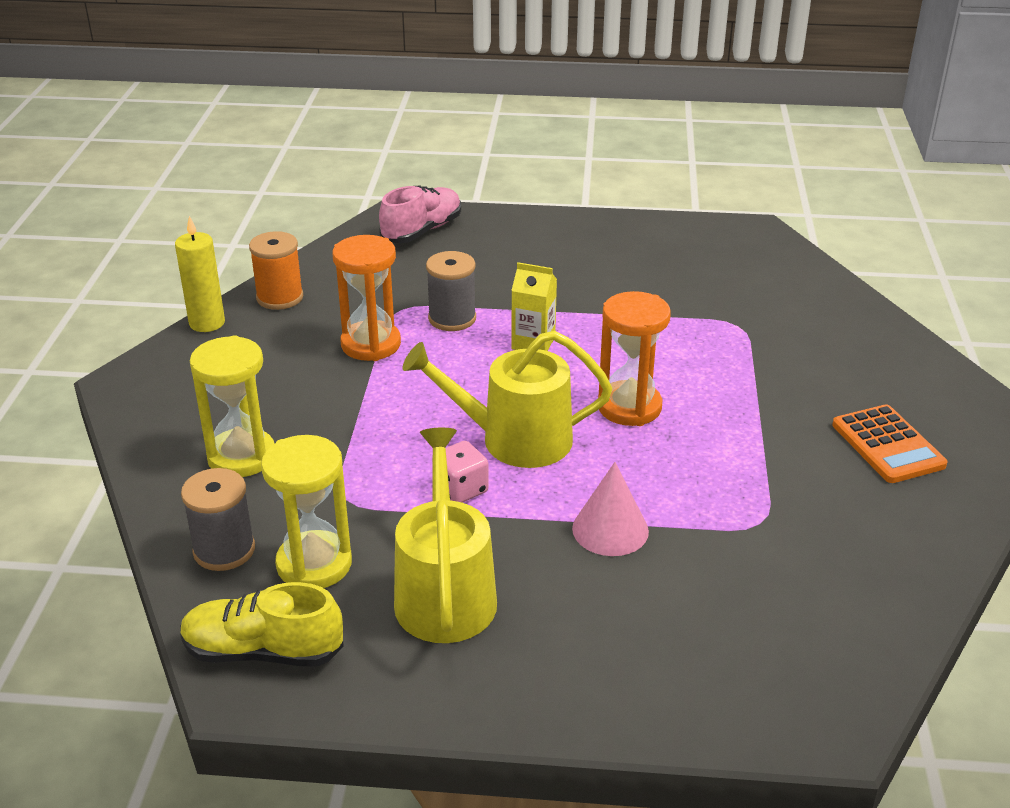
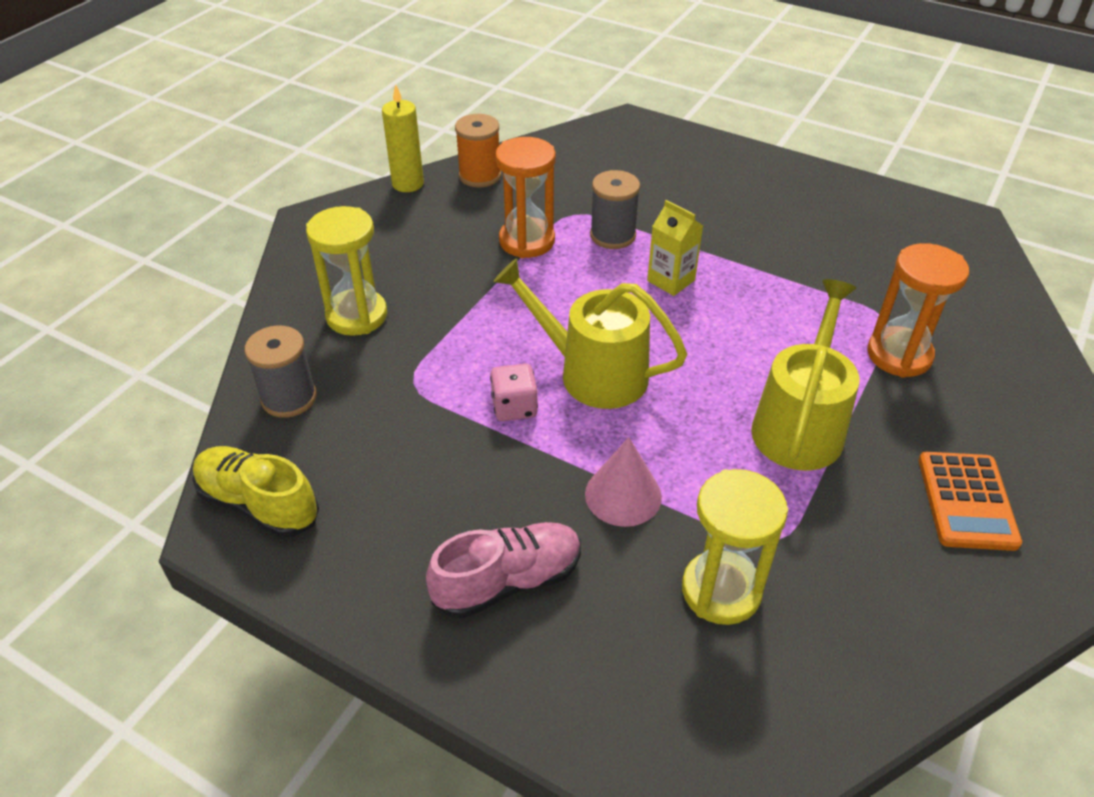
camera: 25 degrees right, 10 degrees up
yellow hourglass [261,435,352,588] -> yellow hourglass moved to [682,469,788,625]
pink shoe [379,186,461,243] -> pink shoe moved to [426,522,581,619]
yellow watering can [394,428,497,643] -> yellow watering can moved to [751,279,860,471]
orange hourglass [598,291,671,426] -> orange hourglass moved to [867,243,969,378]

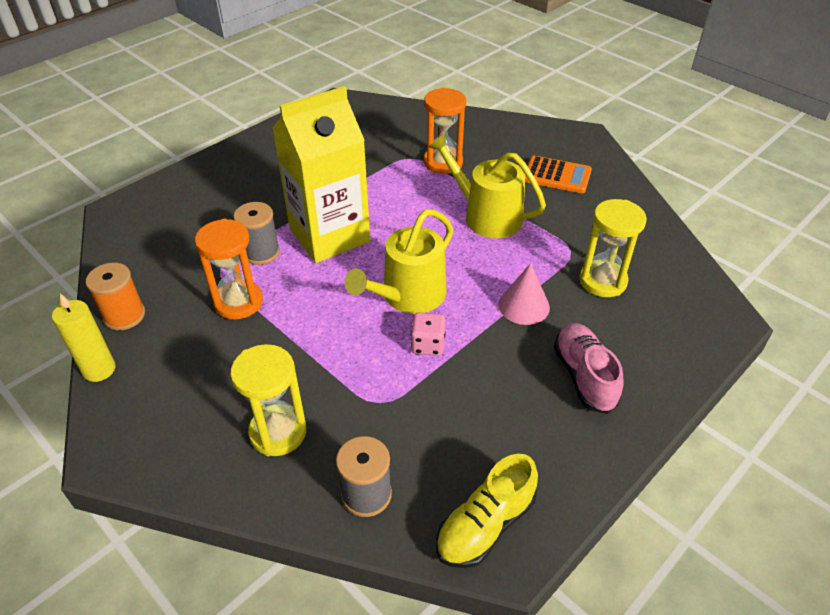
camera: 75 degrees left, 0 degrees up
yellow carton [647,200,703,296] -> yellow carton [273,86,370,263], size x2.34

